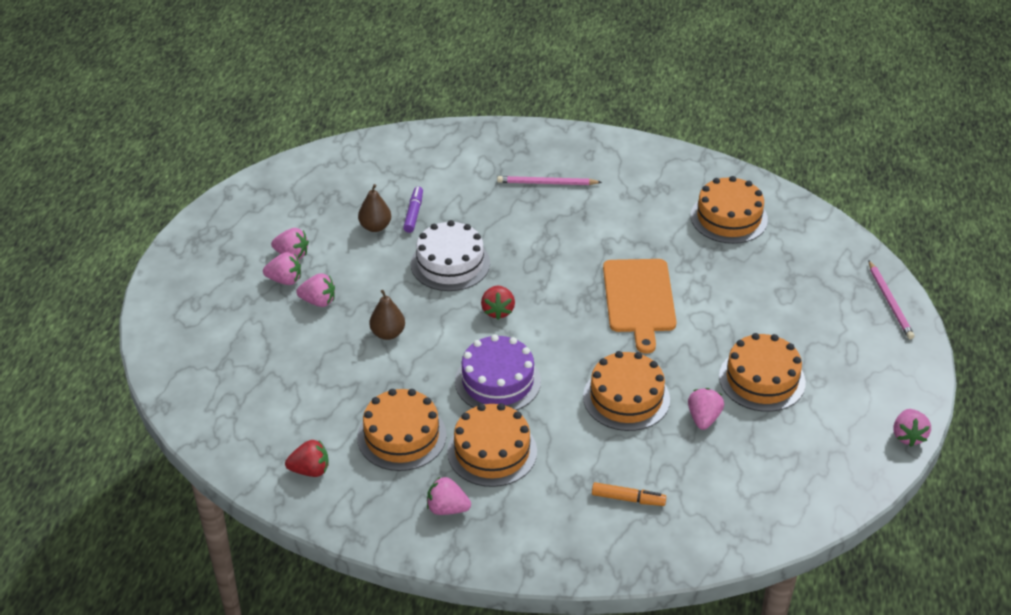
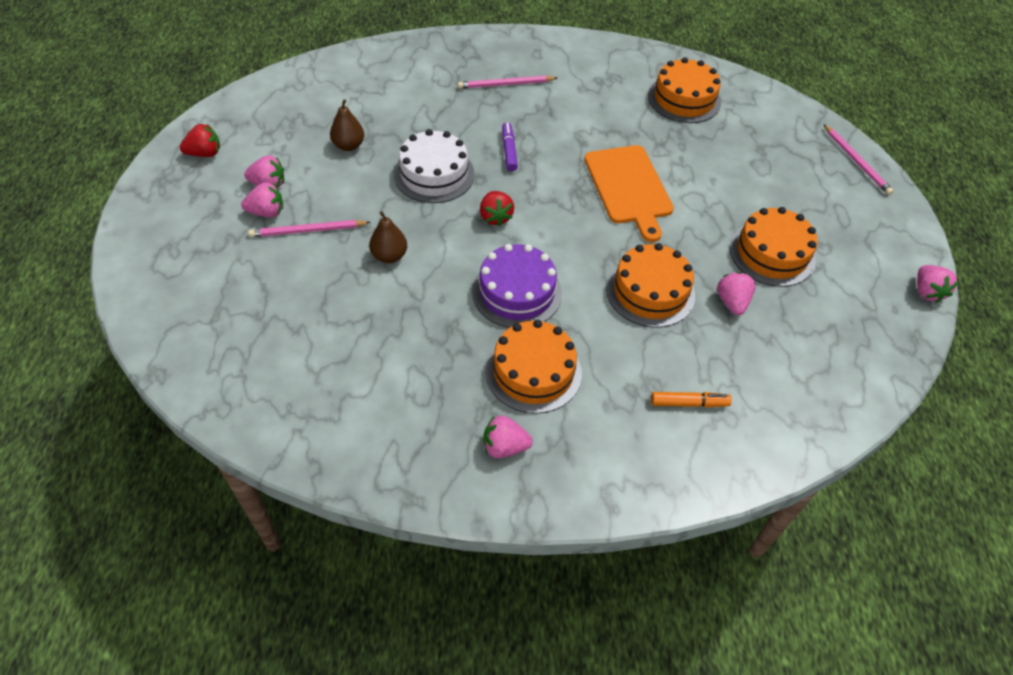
camera: 15 degrees left, 10 degrees up
red strawberry [285,440,329,477] -> red strawberry moved to [180,124,220,157]
pink strawberry [296,273,335,307] -> pink pencil [248,220,371,237]
orange cake [357,389,446,471] -> none
purple marker [403,186,423,233] -> purple marker moved to [502,122,518,171]

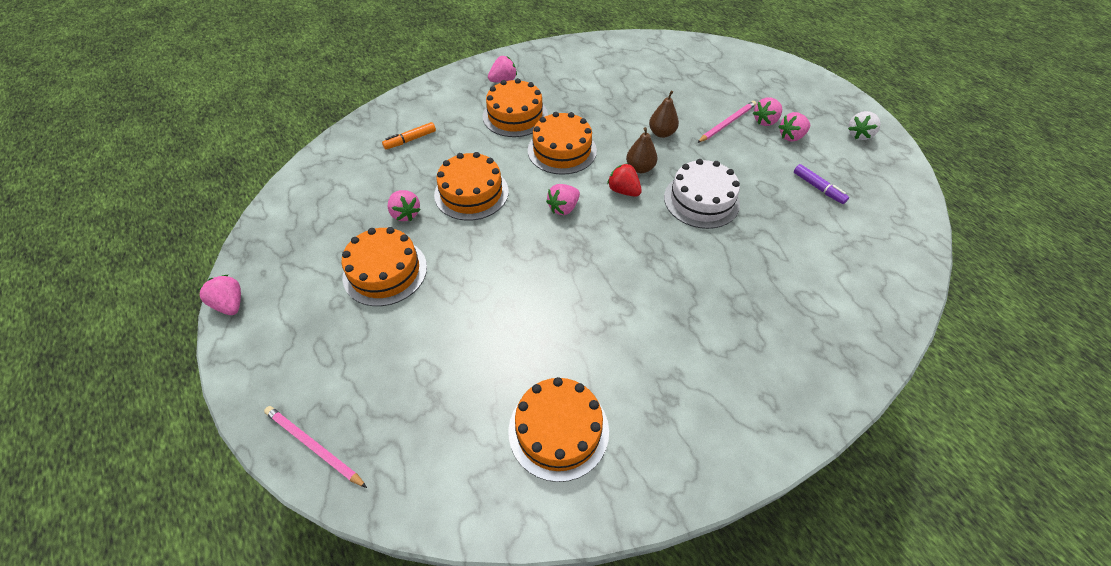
camera: 150 degrees right, 0 degrees up
red strawberry [180,124,220,157] -> white strawberry [848,111,880,140]
brown pear [330,99,364,151] -> brown pear moved to [626,127,658,173]
pink pencil [458,76,557,89] -> none
purple cake [472,244,562,328] -> orange cake [528,112,597,175]
purple marker [502,122,518,171] -> purple marker moved to [794,164,849,204]
orange cutting board [584,145,674,242] -> none
none -> pink strawberry [546,184,580,215]

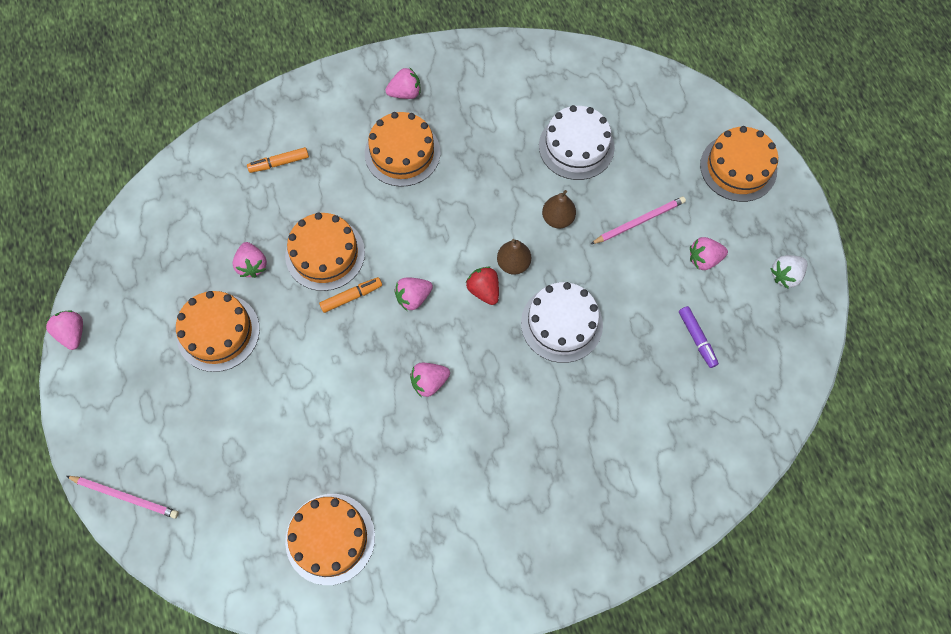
camera: 15 degrees right, 15 degrees up
pink pencil [264,406,367,488] -> pink pencil turned 150 degrees clockwise [66,476,179,519]
orange cake [528,112,597,175] -> orange cake moved to [700,126,778,202]
pink strawberry [753,97,782,126] -> pink strawberry moved to [410,363,450,397]
none -> orange marker [319,277,382,313]
none -> white cake [539,105,615,180]

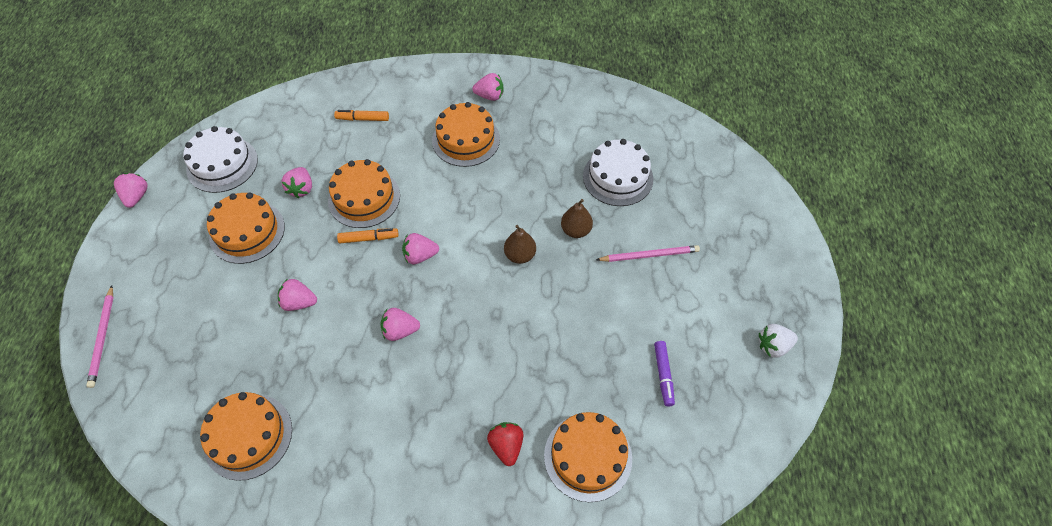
camera: 20 degrees right, 10 degrees down
pink pencil [66,476,179,519] -> pink pencil turned 45 degrees clockwise [86,285,114,388]
red strawberry [466,266,499,305] -> red strawberry moved to [487,422,524,466]
white cake [521,282,603,363] -> white cake moved to [184,126,258,193]
pink strawberry [690,237,728,270] -> pink strawberry moved to [278,278,317,311]
orange cake [700,126,778,202] -> orange cake moved to [544,412,632,502]

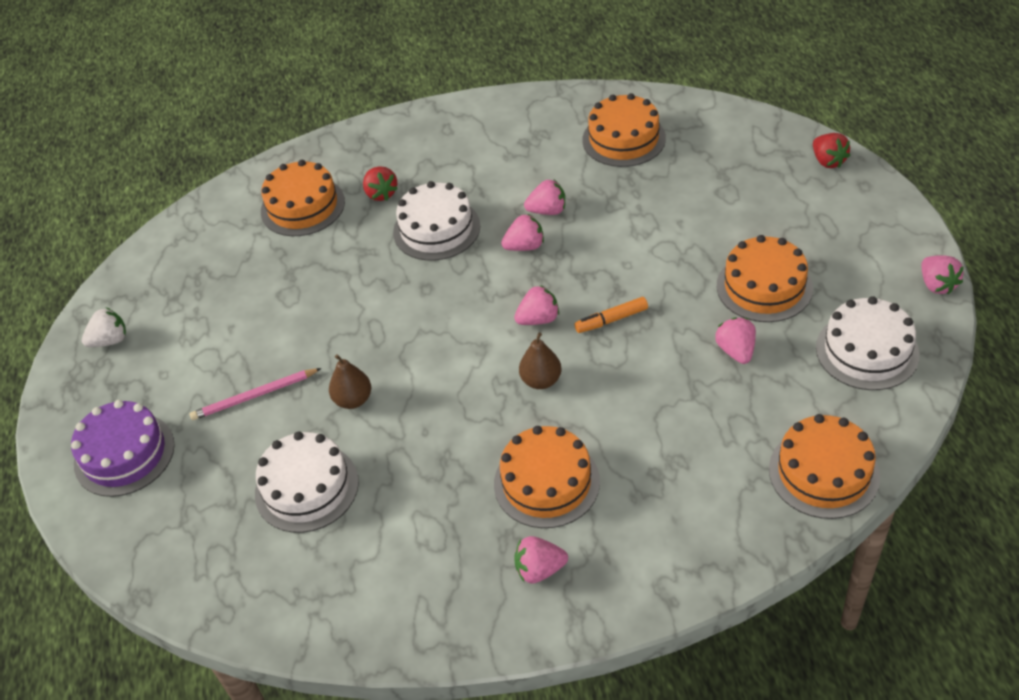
camera: 170 degrees right, 10 degrees down
pink pencil [86,285,114,388] -> red strawberry [813,133,851,168]
pink strawberry [278,278,317,311] -> pink strawberry moved to [524,180,565,215]
orange cake [328,159,400,228] -> orange cake moved to [769,414,880,519]
orange marker [334,110,389,121] -> none
brown pear [504,225,536,264] -> brown pear moved to [519,332,561,389]
purple marker [654,341,675,406] -> none
none -> purple cake [71,400,175,497]
none -> white cake [393,181,480,261]

